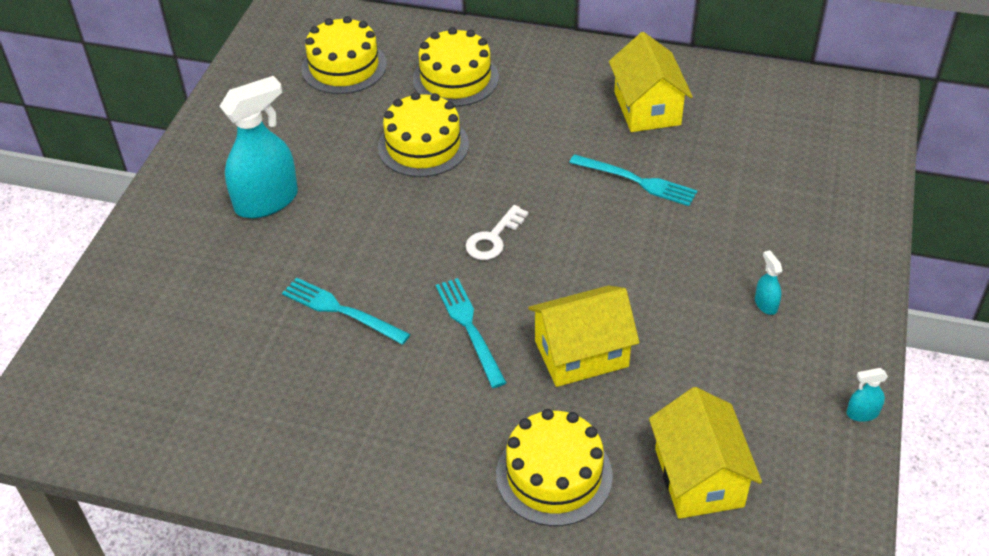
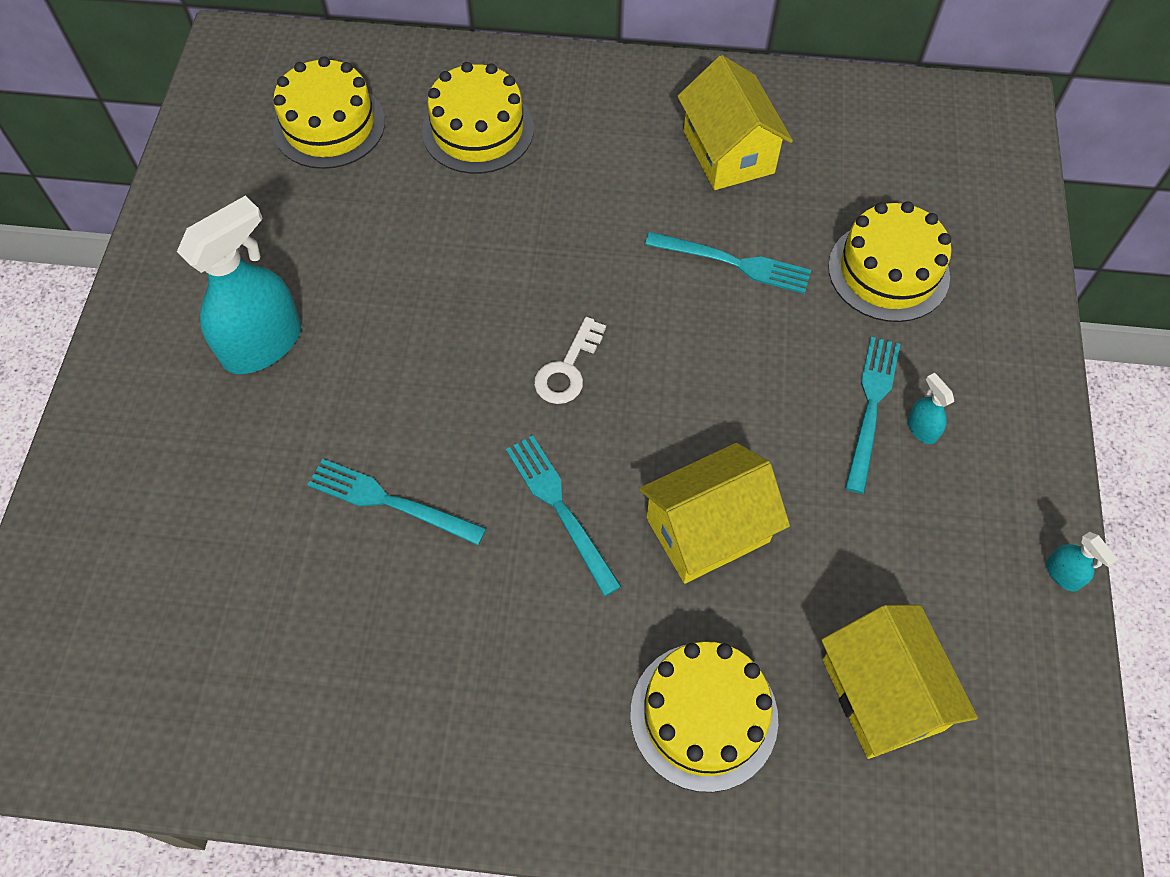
camera: 10 degrees left, 15 degrees up
yellow cake [378,92,469,177] -> yellow cake moved to [828,201,952,322]
turquoise spray bottle [846,368,888,422] -> turquoise spray bottle turned 105 degrees counterclockwise [1046,532,1118,592]
none -> turquoise fork [845,337,900,494]

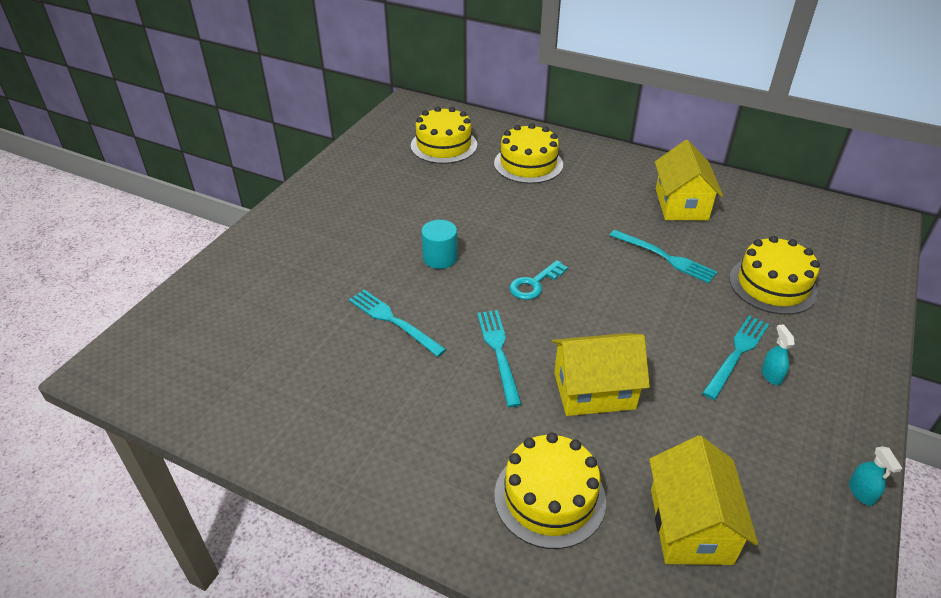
camera: 20 degrees right, 20 degrees down
turquoise spray bottle [177,196,301,374] -> none
white key [534,317,606,404] -> turquoise key [510,260,568,300]
none -> turquoise cylinder [421,220,458,269]

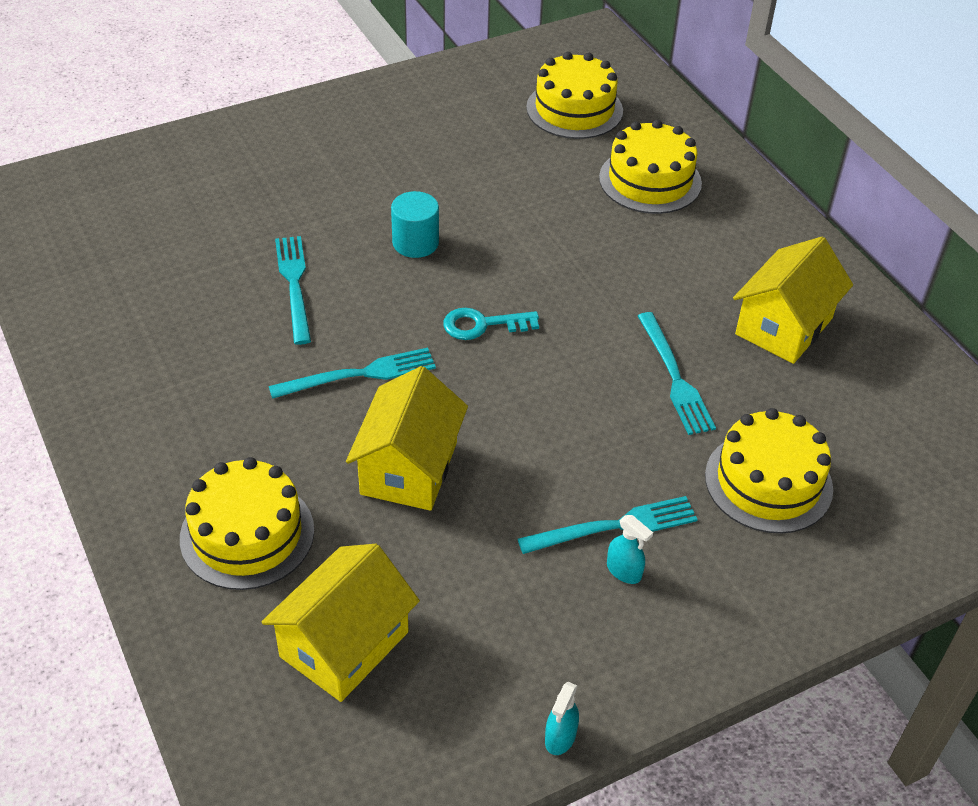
camera: 35 degrees right, 5 degrees up
turquoise fork [477,310,522,407] -> turquoise fork turned 45 degrees clockwise [269,348,436,399]
yellow house [552,333,650,416] -> yellow house turned 75 degrees clockwise [346,366,468,511]
turquoise spray bottle [761,324,795,385] -> turquoise spray bottle turned 105 degrees clockwise [607,515,653,584]

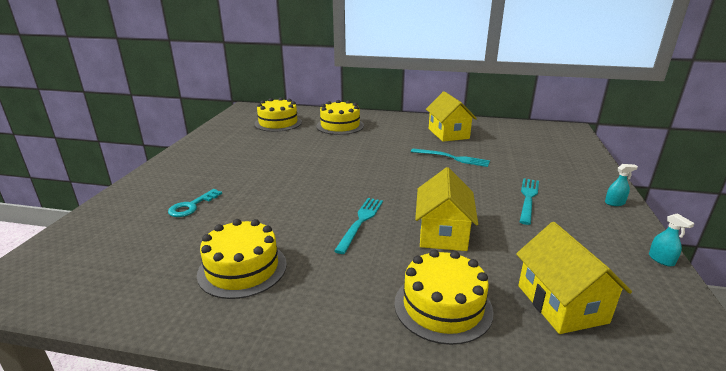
camera: 50 degrees left, 20 degrees down
turquoise fork [275,236,311,345] -> none
yellow house [346,366,468,511] -> yellow house turned 45 degrees clockwise [415,167,478,251]
turquoise cylinder [391,191,439,258] -> none
turquoise key [443,308,539,340] -> turquoise key moved to [168,189,222,217]
turquoise spray bottle [607,515,653,584] -> turquoise spray bottle moved to [605,164,638,206]
yellow cake [705,408,833,534] -> yellow cake moved to [197,219,287,299]

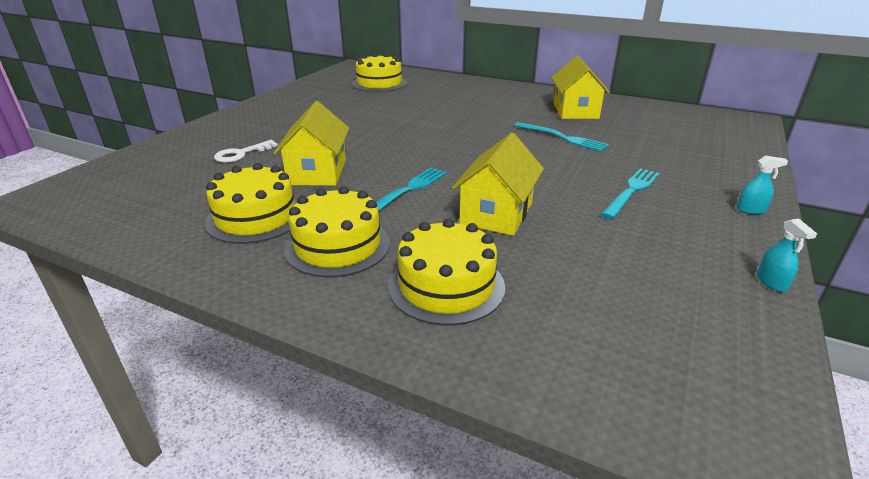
camera: 15 degrees right, 5 degrees up
turquoise key [168,189,222,217] -> white key [214,140,278,163]
yellow cake [316,100,364,135] -> yellow cake moved to [284,186,390,277]
yellow house [516,222,632,334] -> yellow house moved to [274,101,349,186]

